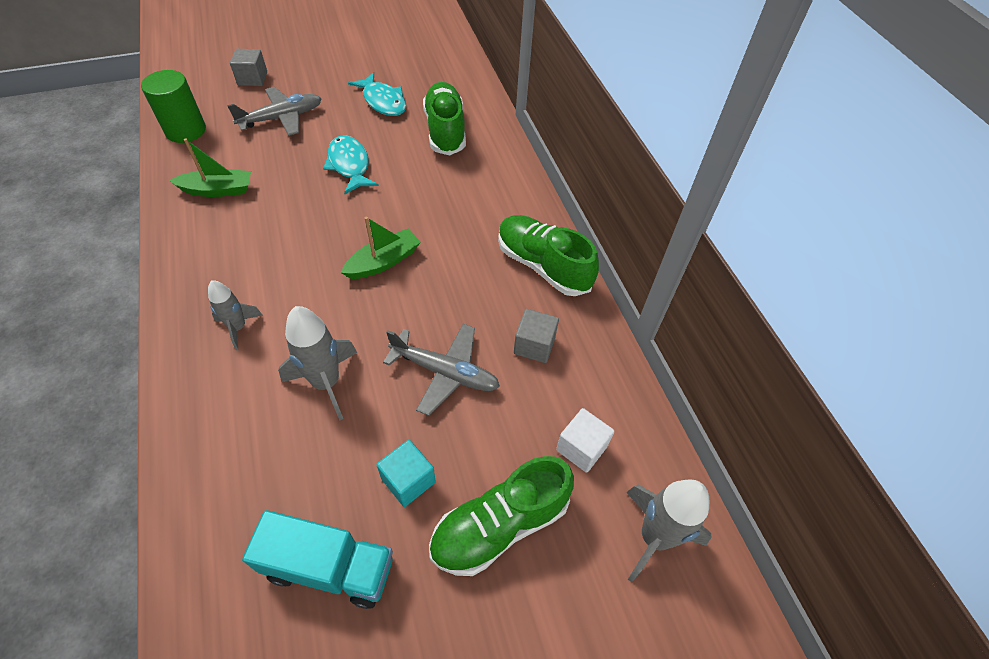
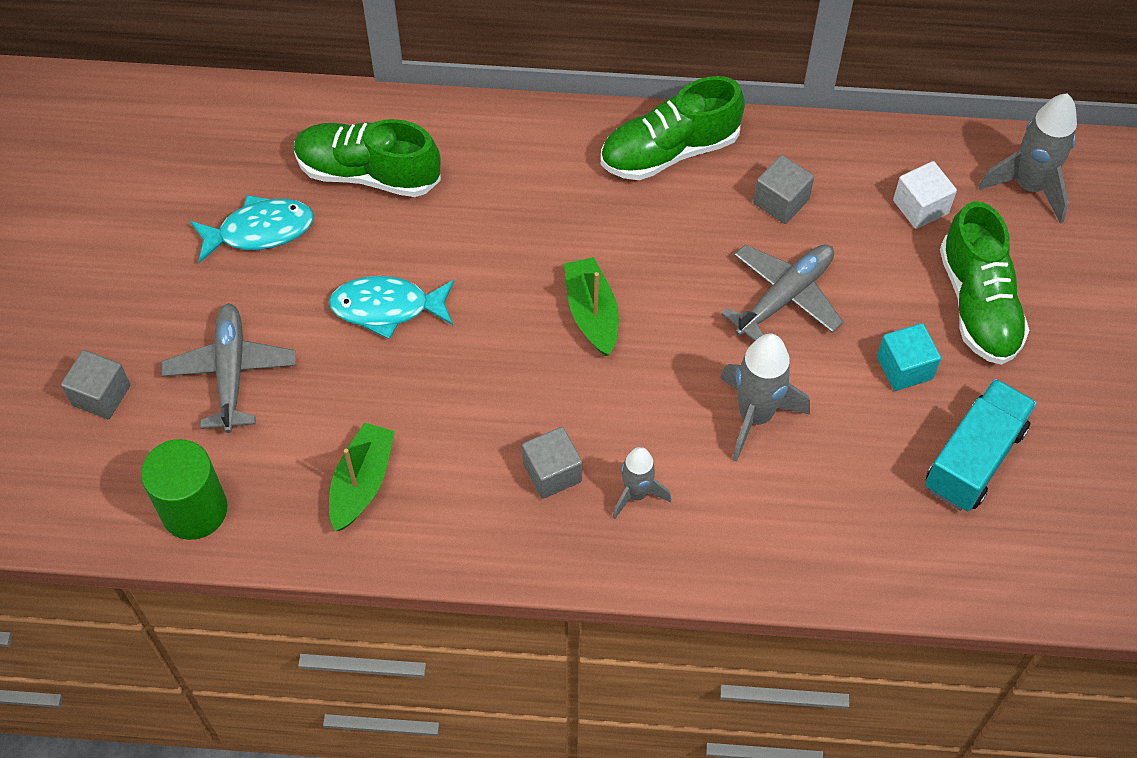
camera: 65 degrees left, 5 degrees up
none -> grey cube [522,427,582,499]

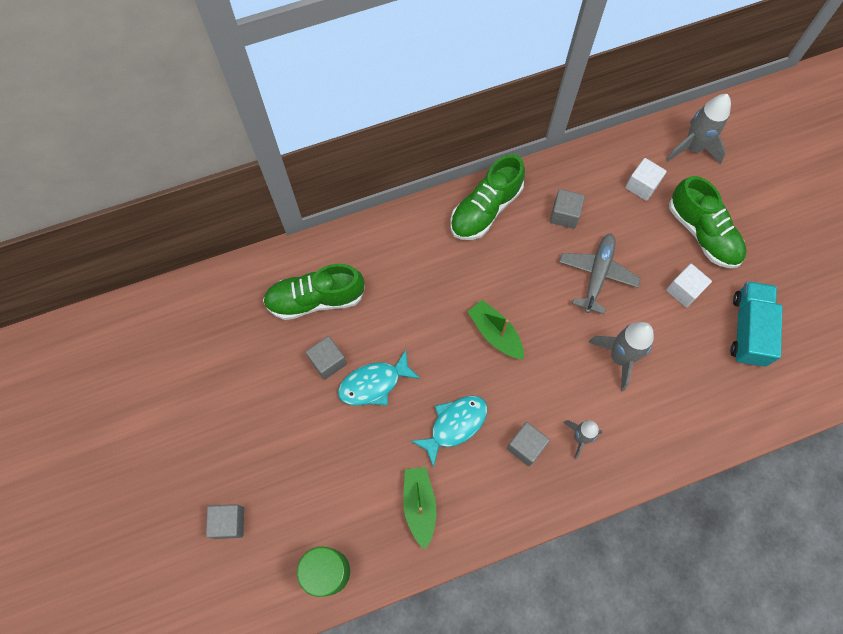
camera: 25 degrees left, 10 degrees up
grey plane [161,303,296,433] -> none
turquoise fish [190,195,314,263] -> turquoise fish moved to [411,396,487,467]
turquoise cube [877,323,941,391] -> white cube [666,264,712,307]
none -> grey cube [306,336,347,380]

